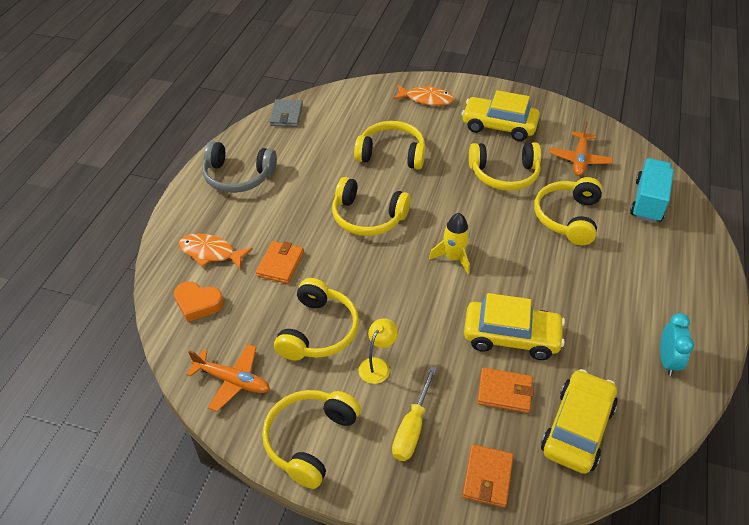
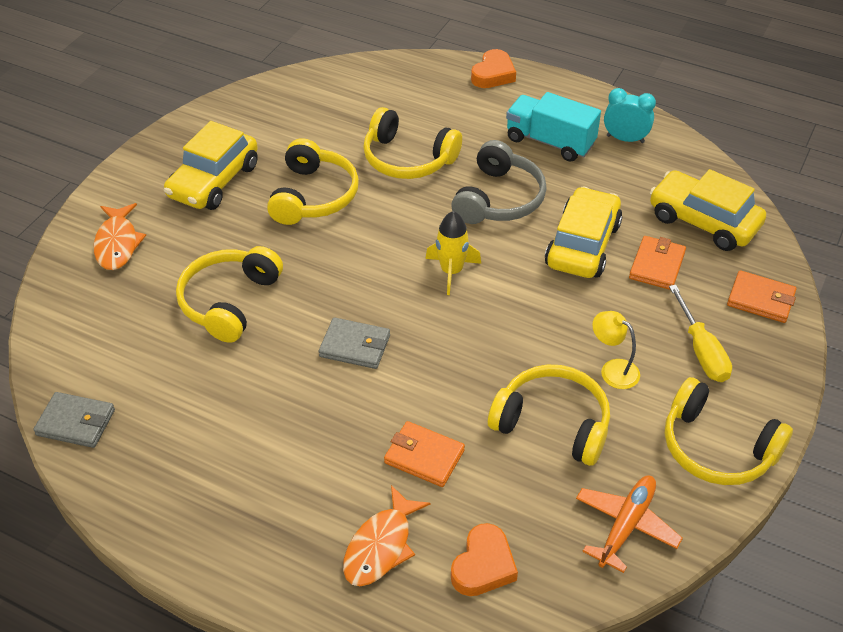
camera: 80 degrees left, 0 degrees up
grey headphones [202,141,277,193] -> grey headphones moved to [451,140,547,224]
yellow headphones [332,177,411,236] -> grey wallet [319,317,390,369]
yellow screwdriver [392,366,437,461] -> yellow screwdriver turned 45 degrees clockwise [669,285,732,382]
orange fish [393,85,455,106] -> orange fish turned 150 degrees clockwise [94,203,146,270]
orange plane [549,122,613,176] -> none
turquoise truck [630,158,674,223] -> turquoise truck moved to [506,92,601,162]
none -> orange heart [471,49,516,88]

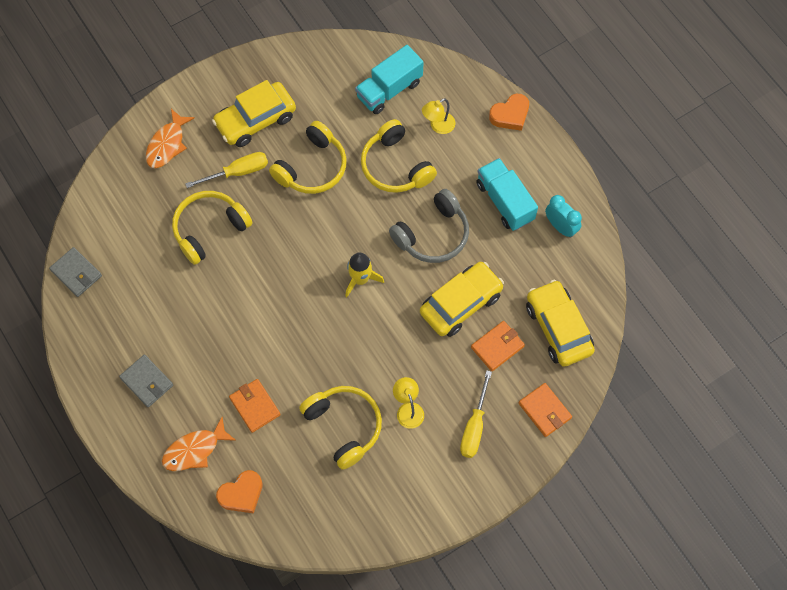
camera: 30 degrees right, 20 degrees up
grey wallet [319,317,390,369] -> grey wallet moved to [119,354,173,407]
orange plane [576,476,683,573] -> none
yellow headphones [665,377,793,485] -> none
none -> yellow screwdriver [185,152,268,188]
none -> turquoise truck [355,45,423,114]
none -> yellow lamp [422,98,455,134]

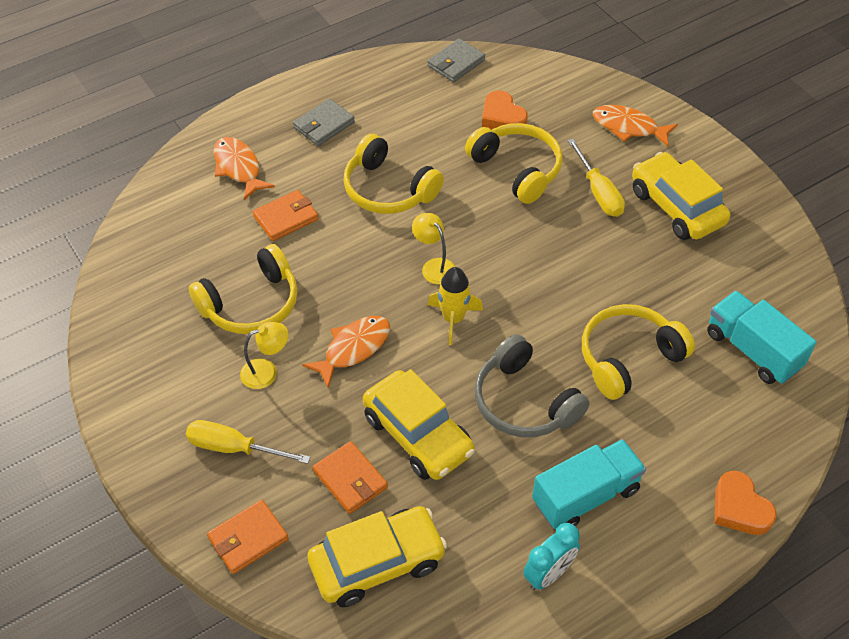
camera: 90 degrees right, 15 degrees down
orange heart [216,470,263,513] -> orange heart moved to [482,90,528,129]
yellow headphones [269,121,347,194] -> yellow headphones moved to [343,134,444,214]
yellow lamp [422,98,455,134] -> yellow lamp moved to [412,213,455,285]
none -> orange fish [302,316,390,388]

